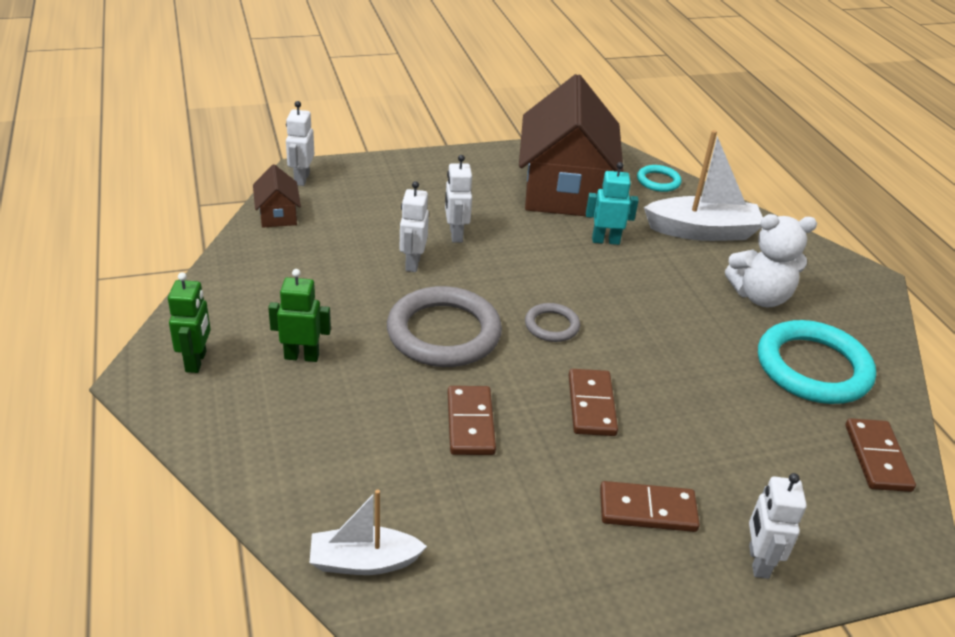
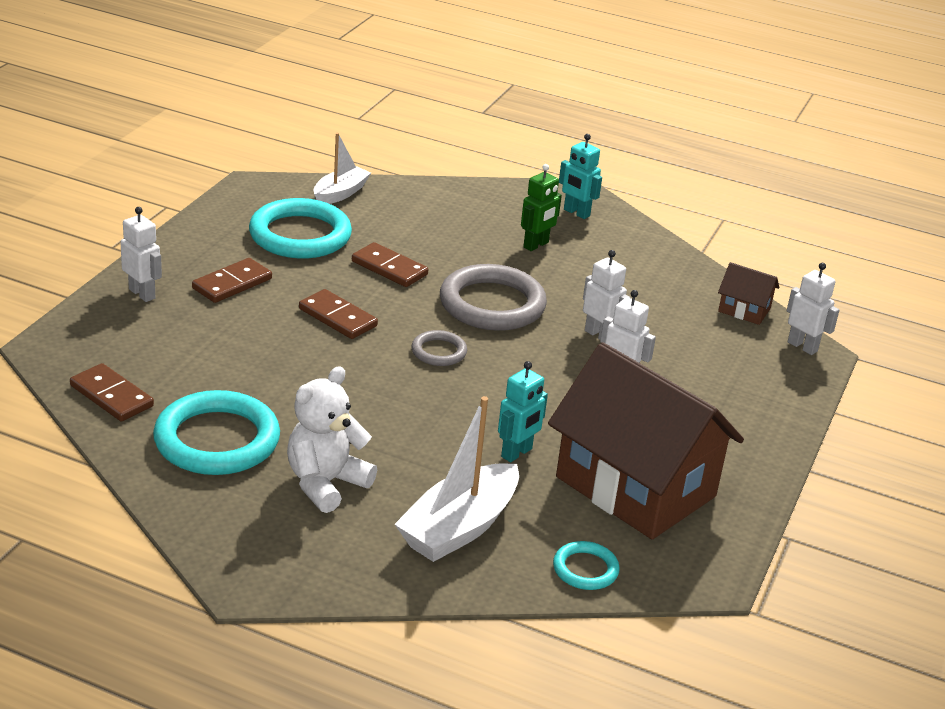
camera: 130 degrees right, 5 degrees down
green robot [168,272,211,373] -> turquoise robot [559,134,602,219]
none -> turquoise ring [249,198,352,259]

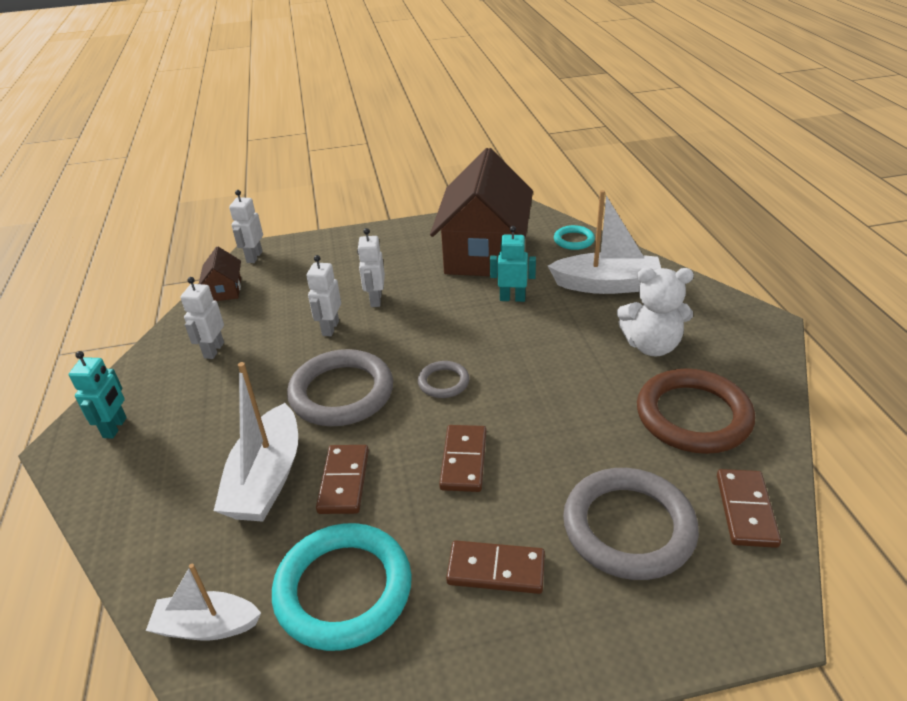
camera: 120 degrees left, 5 degrees up
white robot [120,207,162,302] -> white robot moved to [181,277,224,359]
turquoise ring [153,390,280,475] -> brown ring [637,369,755,454]
green robot [521,164,562,251] -> none
none -> white boat [214,362,298,522]
none -> grey ring [563,468,699,580]

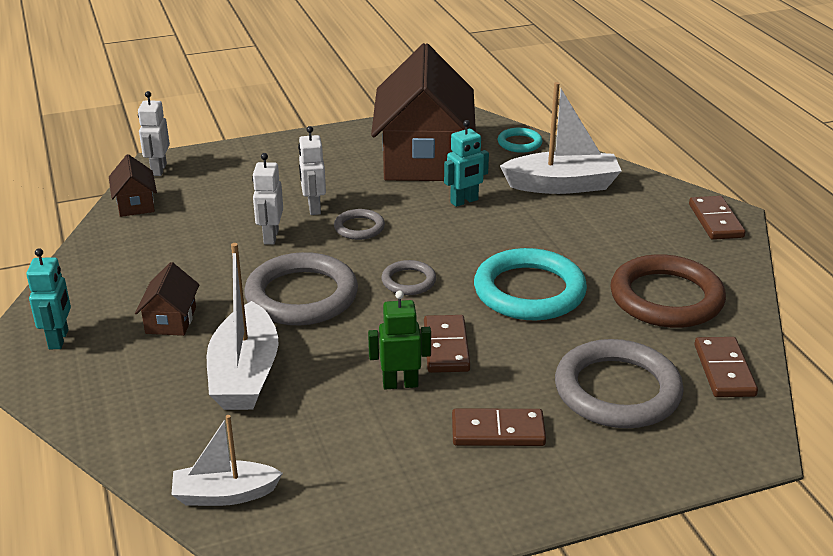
camera: 10 degrees left, 5 degrees down
white robot [181,277,224,359] -> none
turquoise ring [272,523,412,651] -> turquoise ring moved to [474,248,587,320]
brown domino [316,445,369,514] -> brown domino moved to [689,196,745,240]
turquoise robot [490,226,536,302] -> turquoise robot turned 150 degrees clockwise [444,120,489,207]
white teddy bear [617,268,694,357] -> none
none -> brown house [135,262,200,336]
none -> grey ring [334,209,385,240]
none -> green robot [368,291,431,389]

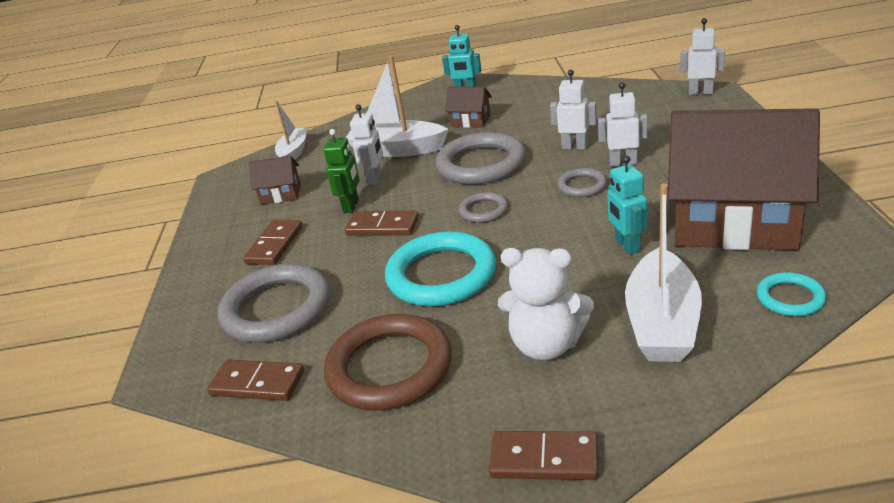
camera: 110 degrees right, 0 degrees up
brown house [109,154,157,217] -> brown house moved to [249,156,301,205]
none -> white robot [350,104,383,186]
none -> white teddy bear [498,248,594,361]

